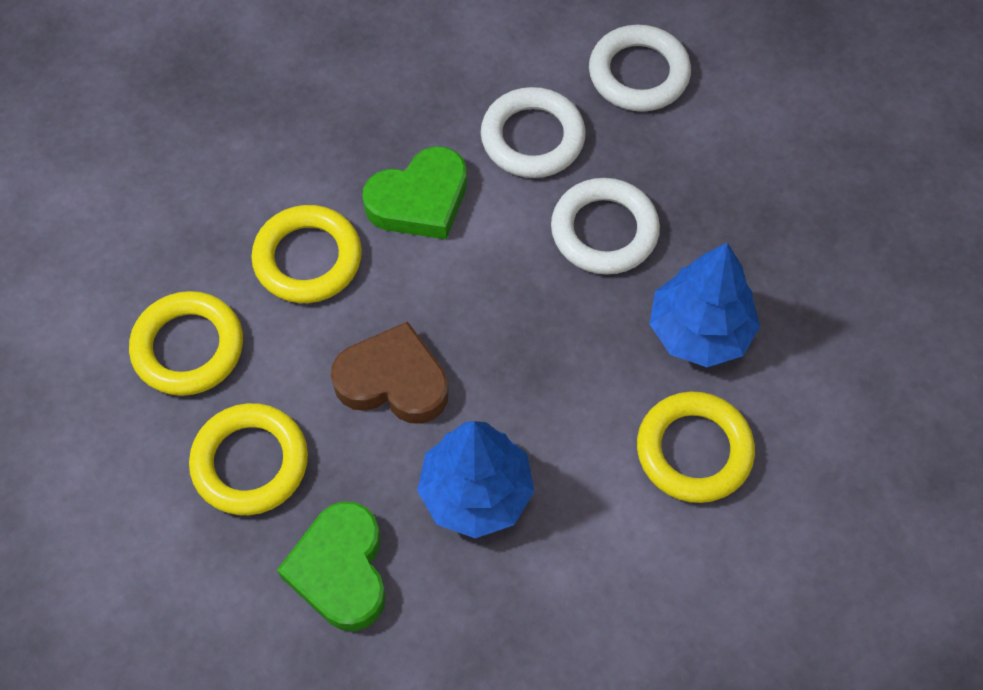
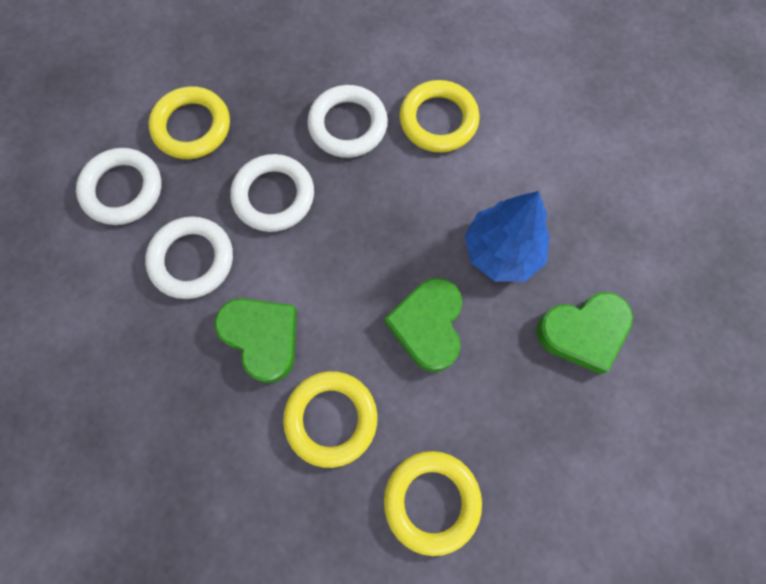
camera: 100 degrees left, 10 degrees up
yellow ring [189,403,308,515] -> yellow ring moved to [148,86,230,159]
brown heart [331,321,449,424] -> green heart [385,278,462,372]
blue tree [650,243,760,367] -> white ring [307,85,388,158]

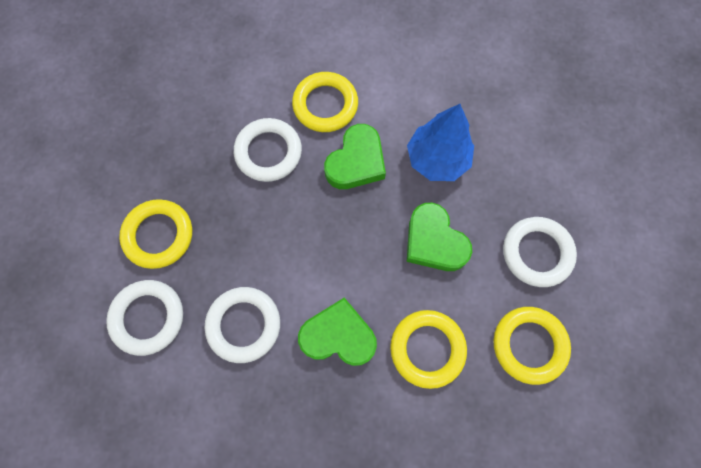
camera: 40 degrees left, 0 degrees up
white ring [230,154,314,232] -> white ring moved to [503,217,577,287]
green heart [536,292,633,374] -> green heart moved to [324,124,386,189]

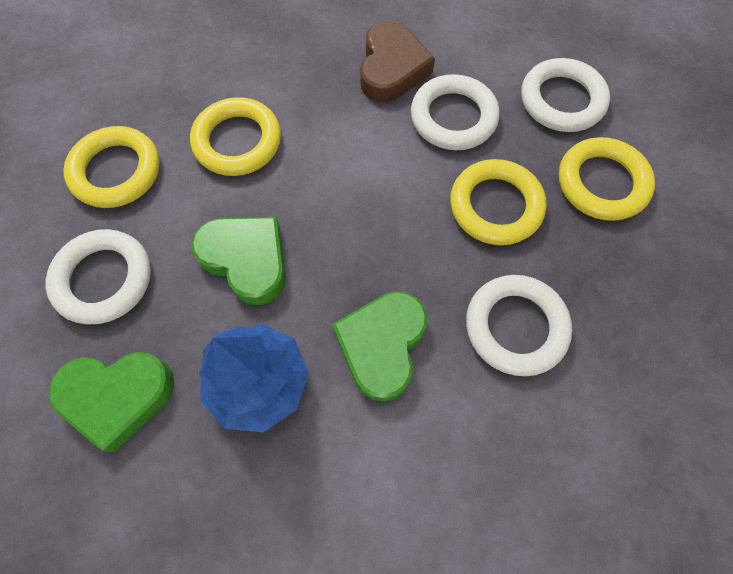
camera: 165 degrees right, 5 degrees down
yellow ring [292,72,358,132] -> yellow ring moved to [450,159,546,245]
green heart [298,298,377,366] -> green heart moved to [49,352,174,453]
none -> brown heart [360,21,435,102]

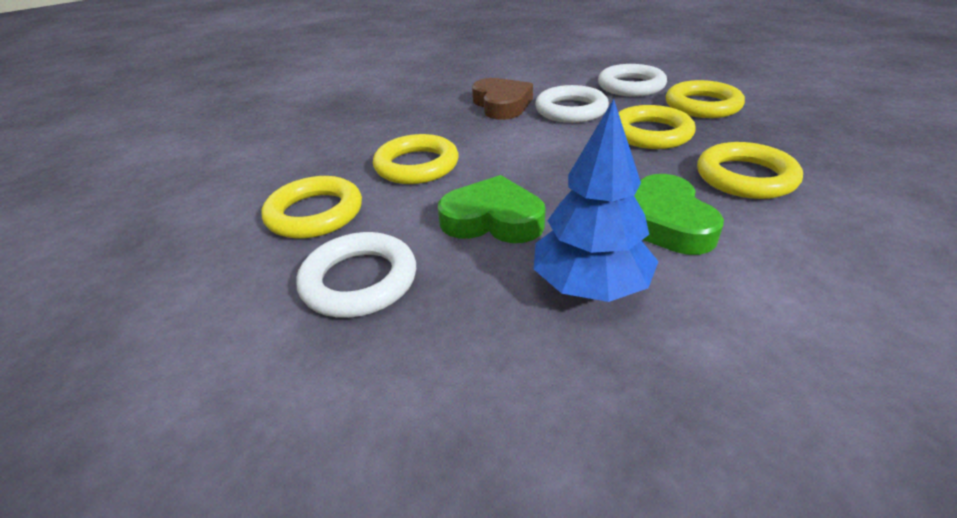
camera: 25 degrees left, 30 degrees down
green heart [49,352,174,453] -> none
white ring [466,275,572,376] -> yellow ring [697,142,803,199]

